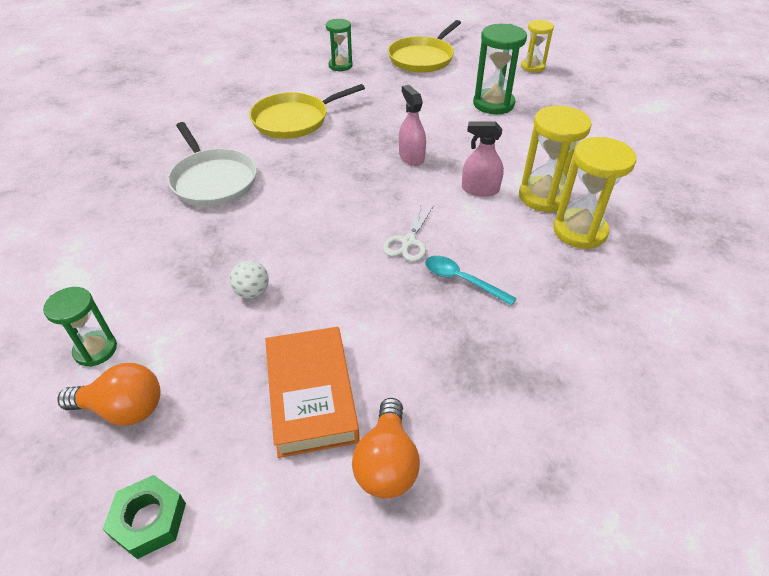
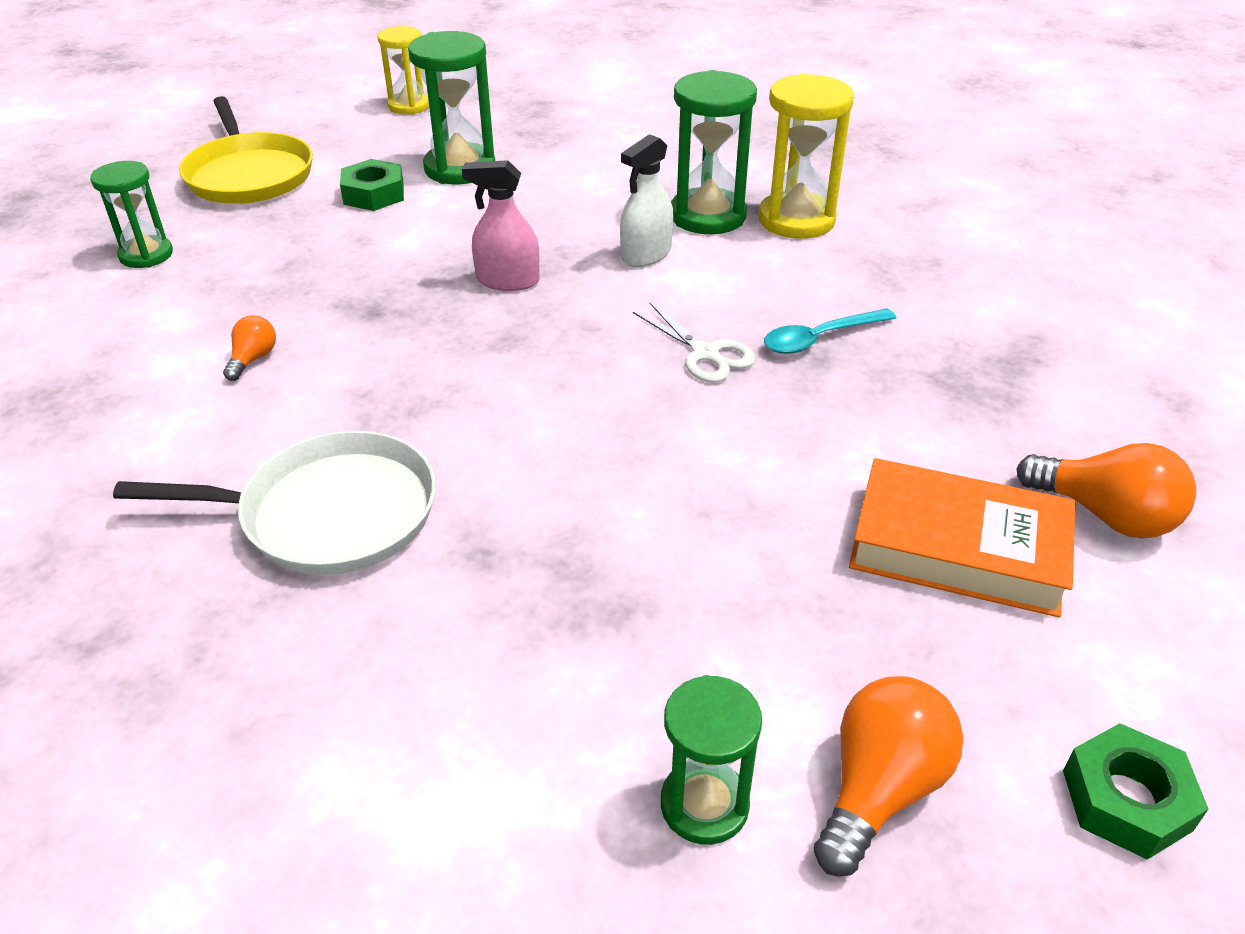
camera: 60 degrees left, 5 degrees down
white ball [230,260,269,299] -> none
yellow pan [249,84,365,139] -> orange light bulb [223,315,276,381]
pink spray bottle [462,121,504,197] -> white spray bottle [620,134,674,267]
yellow hourglass [519,105,592,212] -> green hourglass [671,70,757,234]
none -> green nut [340,159,404,211]

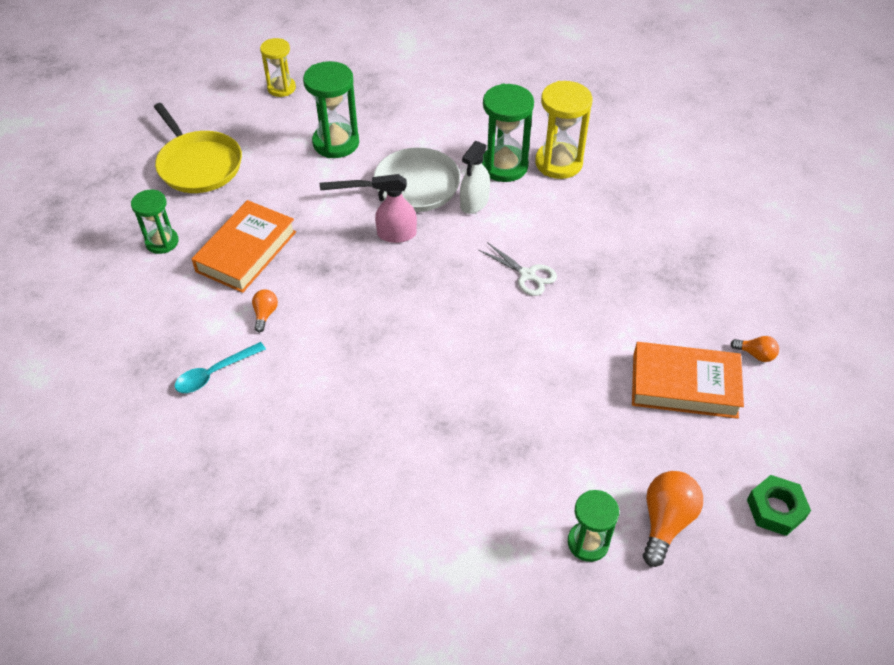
camera: 10 degrees left, 10 degrees up
white pan [113,431,436,575] -> white pan moved to [320,147,461,212]
green nut [340,159,404,211] -> none
turquoise spoon [764,308,896,354] -> turquoise spoon moved to [174,342,266,393]
orange light bulb [1016,443,1196,538] -> orange light bulb [730,336,779,362], size x0.54
none -> orange book [192,200,296,293]

